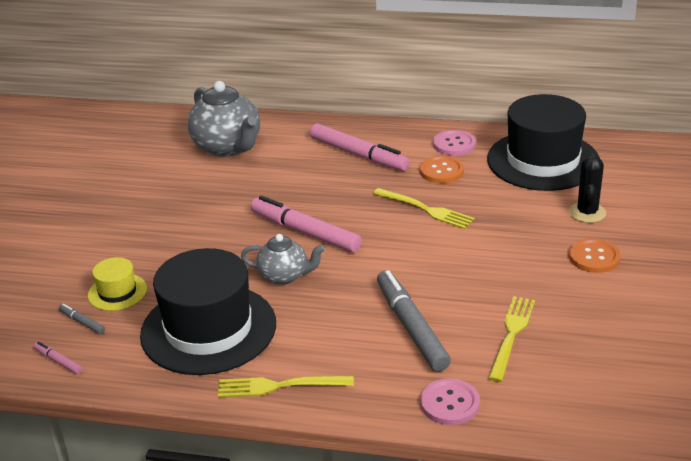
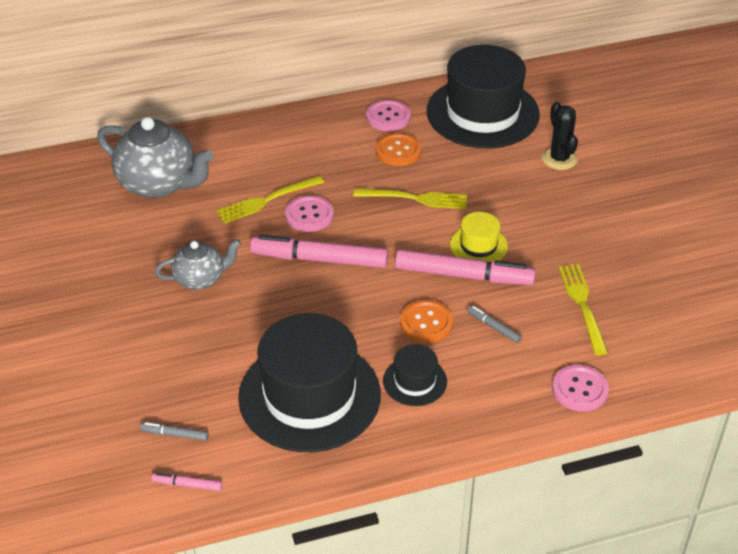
camera: 30 degrees left, 10 degrees up
yellow hat [88,257,147,311] -> yellow hat moved to [450,212,508,262]
yellow fork [218,376,354,398] -> yellow fork moved to [216,176,324,224]
grey teapot [241,234,325,285] -> grey teapot moved to [155,239,241,290]
pink marker [310,123,410,171] -> pink marker moved to [395,249,536,285]
grey marker [377,270,451,372] -> grey marker [467,306,522,343], size x0.44
orange button [569,238,621,273] -> orange button moved to [400,300,453,343]
none -> pink button [285,195,334,232]
none -> black hat [383,344,447,406]

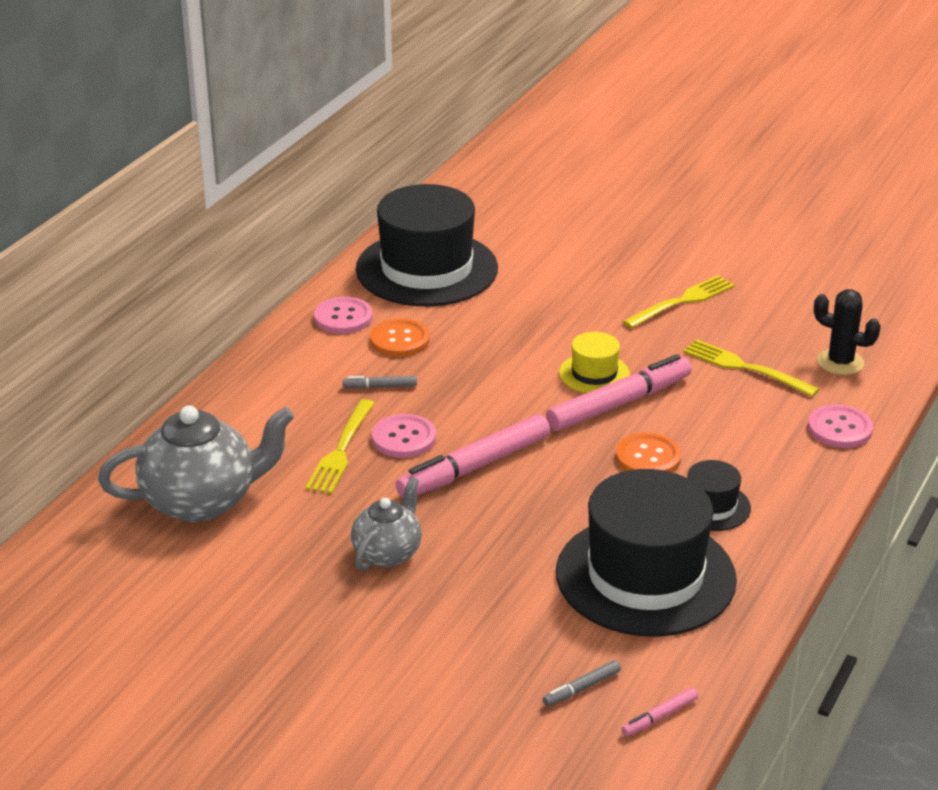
camera: 45 degrees left, 10 degrees down
yellow fork [354,188,467,209] -> yellow fork moved to [622,275,735,328]
grey marker [467,306,522,343] -> grey marker moved to [343,376,417,388]
black cactus [542,102,578,170] -> black cactus moved to [814,289,881,375]

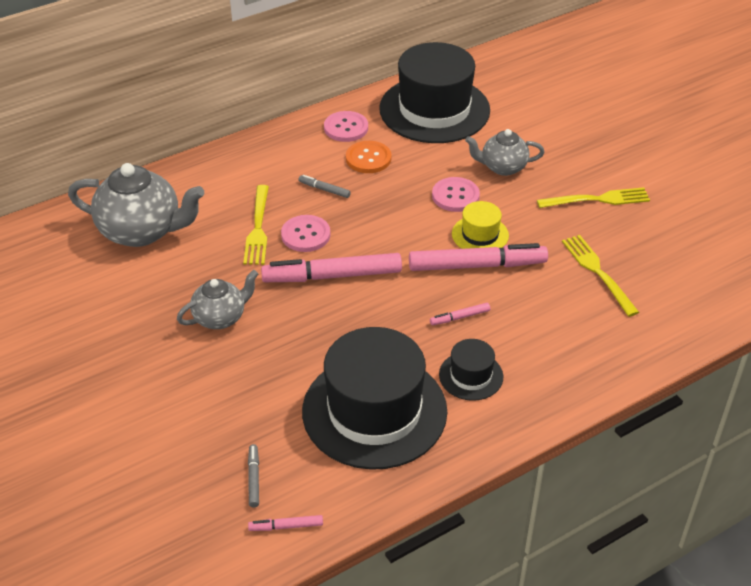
camera: 30 degrees right, 10 degrees up
yellow fork [305,399,375,494] -> yellow fork turned 45 degrees counterclockwise [243,185,269,265]
grey marker [543,660,621,707] -> grey marker turned 90 degrees clockwise [248,444,259,507]
orange button [616,433,681,472] -> pink marker [430,303,490,325]
pink button [808,405,873,448] -> pink button moved to [432,177,480,212]
black cactus [814,289,881,375] -> none
none -> grey teapot [465,129,544,176]

